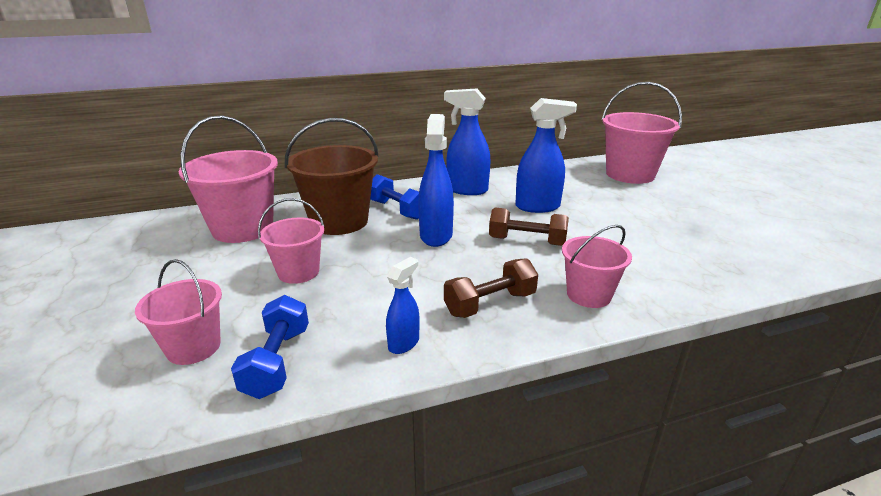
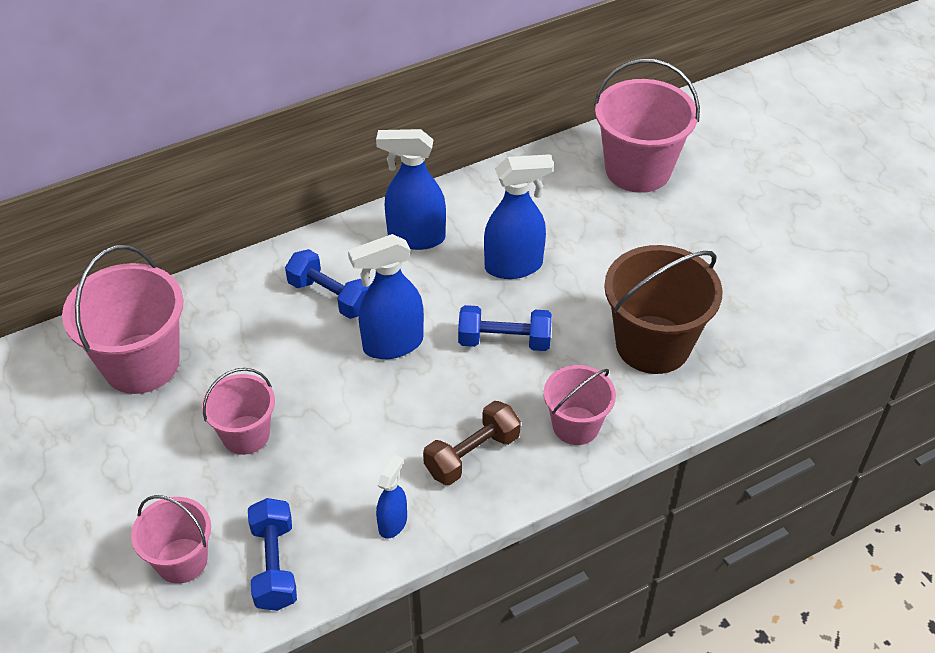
camera: 10 degrees left, 20 degrees up
brown bucket [285,118,379,235] -> brown bucket moved to [604,245,723,374]
blue spray bottle [418,114,454,247] -> blue spray bottle turned 105 degrees counterclockwise [348,234,424,359]
brown dumbbell [489,207,569,246] -> blue dumbbell [458,305,552,351]

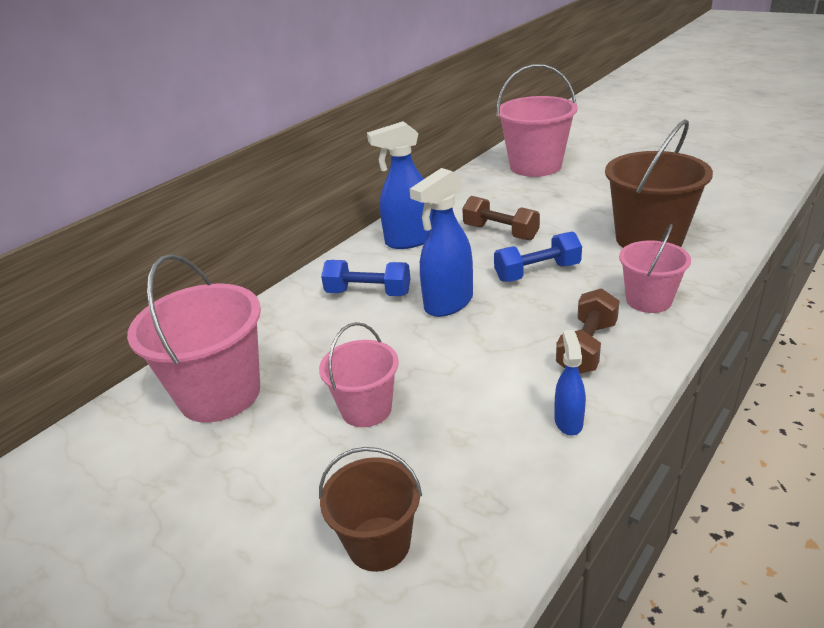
camera: 20 degrees left, 15 degrees down
pink bucket [131,495,211,584] -> brown bucket [319,447,422,572]
blue dumbbell [248,498,297,611] -> none
blue spray bottle [484,154,554,279] -> brown dumbbell [462,196,540,240]

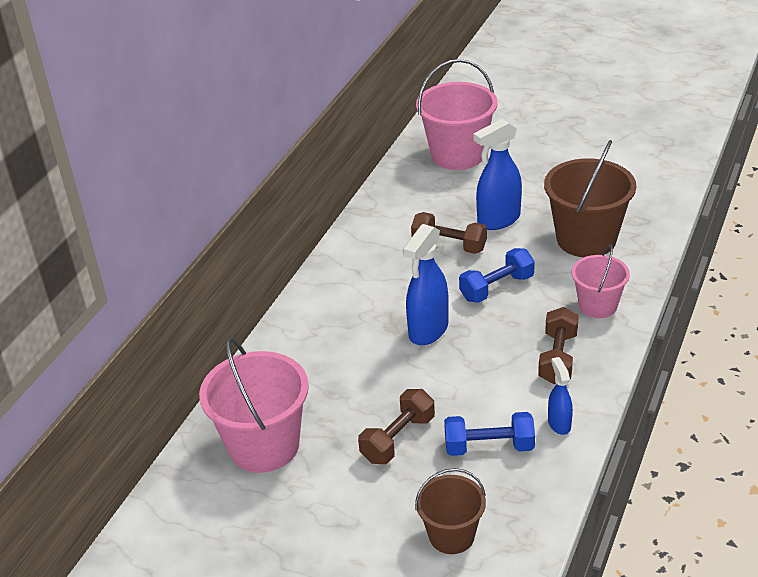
camera: 15 degrees left, 5 degrees up
pink bucket [319,322,399,427] -> brown dumbbell [358,389,435,464]
blue dumbbell [321,260,410,296] -> blue dumbbell moved to [444,412,535,456]
blue spray bottle [367,121,432,249] -> blue spray bottle moved to [474,119,522,230]

